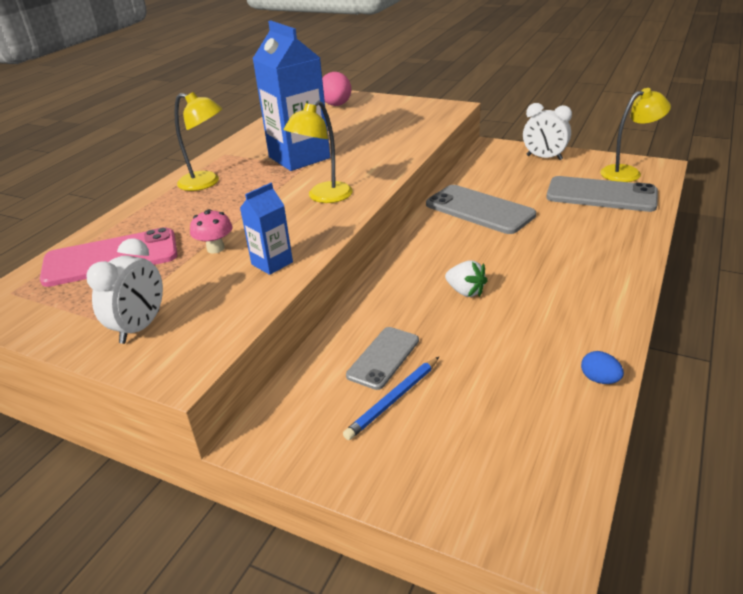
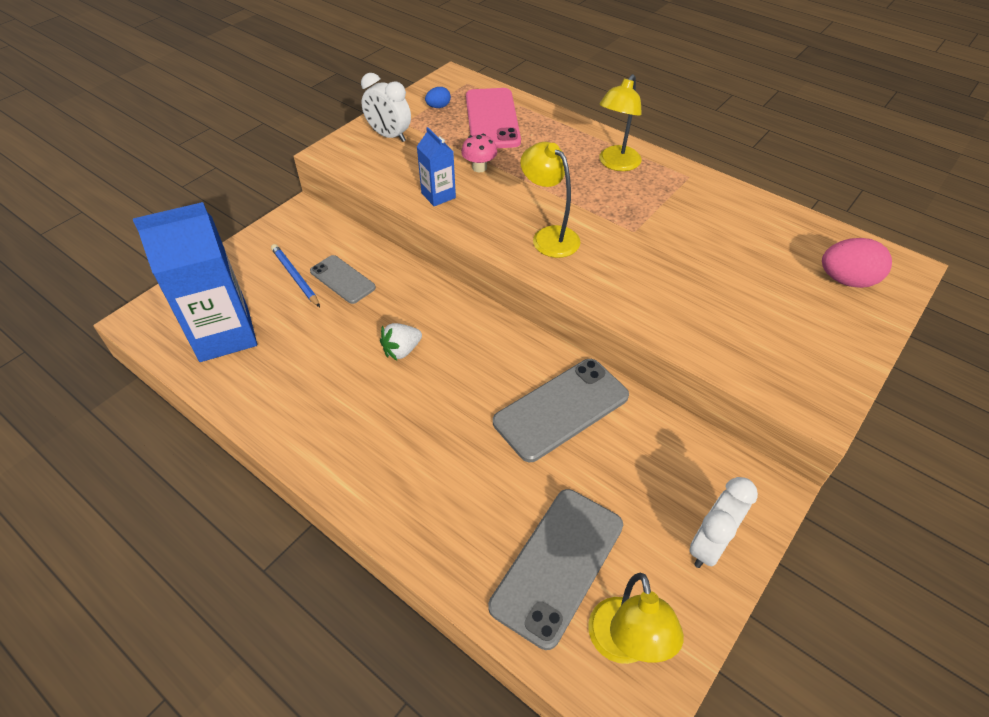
camera: 100 degrees right, 15 degrees up
blue carton [253,21,330,171] -> blue carton moved to [133,202,257,362]
blue egg [581,351,624,384] -> blue egg moved to [425,87,451,108]

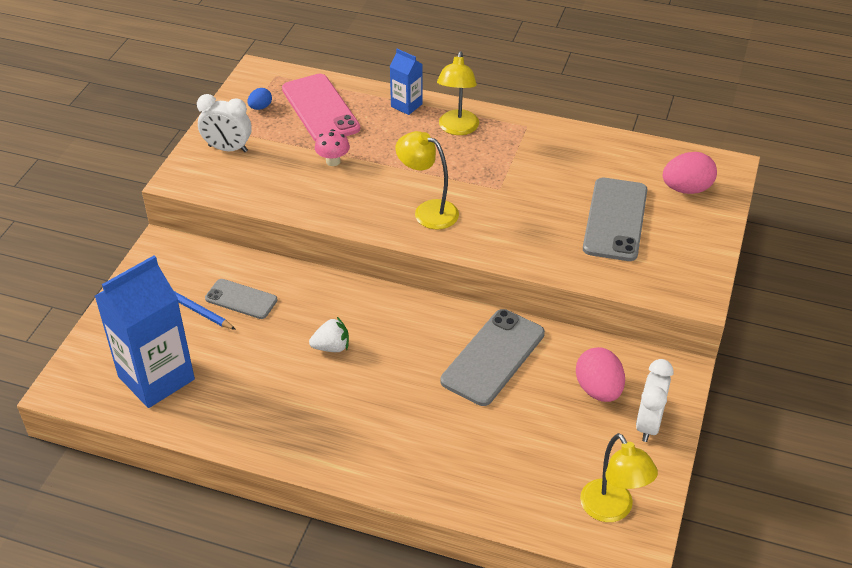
camera: 20 degrees left, 5 degrees down
white strawberry [380,323,422,360] -> white strawberry turned 135 degrees counterclockwise [309,317,349,352]
blue carton [417,127,456,206] -> blue carton moved to [390,49,423,115]
grey phone [488,489,623,650] -> grey phone moved to [583,178,648,261]
none -> pink egg [576,347,625,402]

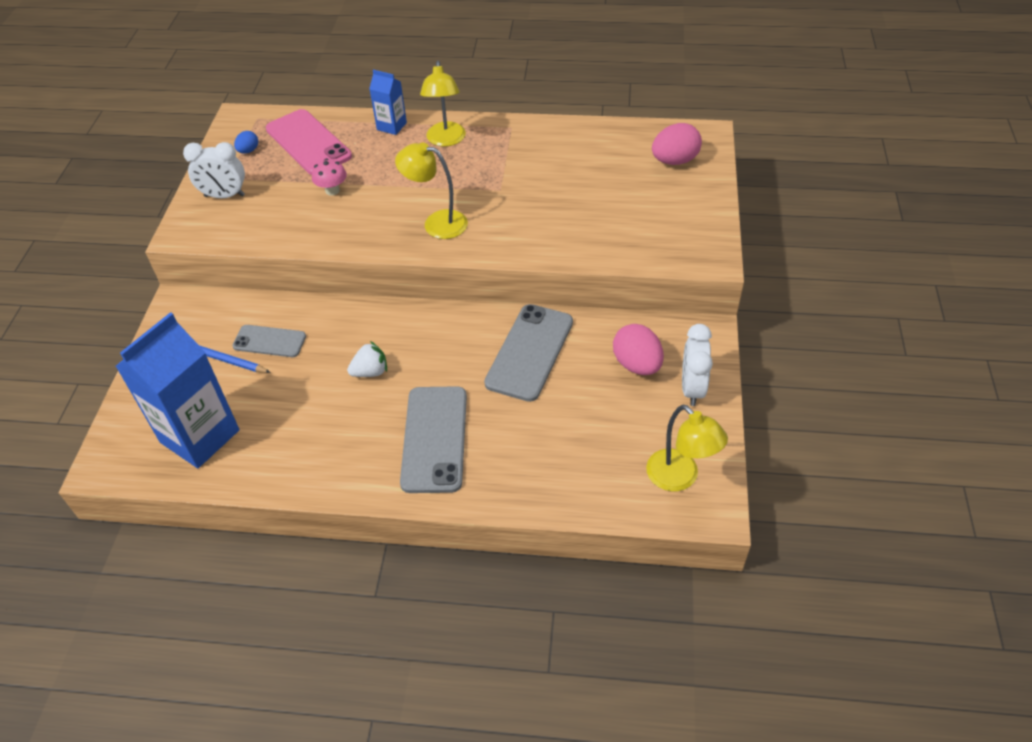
camera: 10 degrees left, 5 degrees up
grey phone [583,178,648,261] -> grey phone moved to [400,386,467,493]

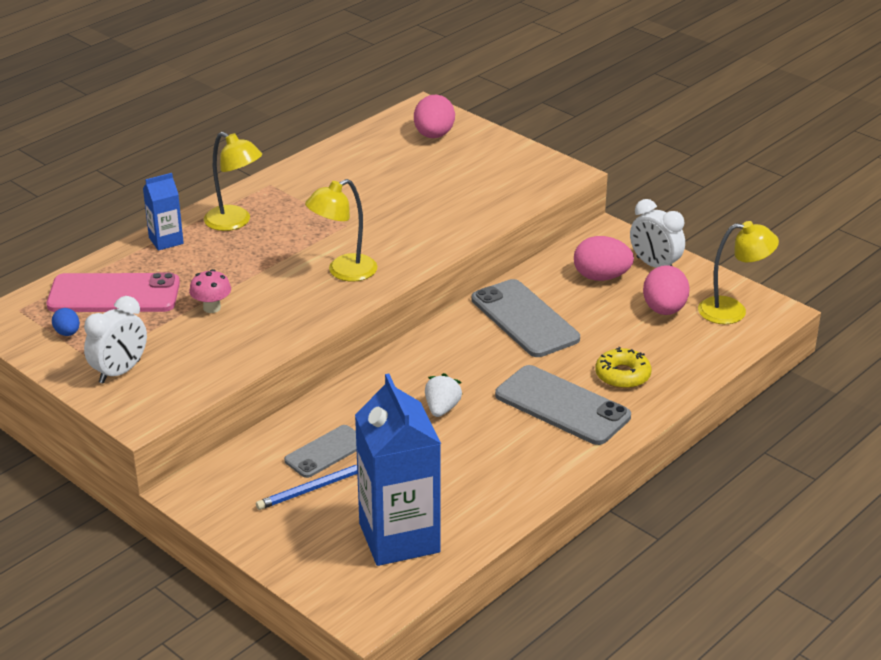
camera: 55 degrees left, 15 degrees down
none -> yellow donut [595,347,652,389]
none -> pink egg [643,265,689,315]

